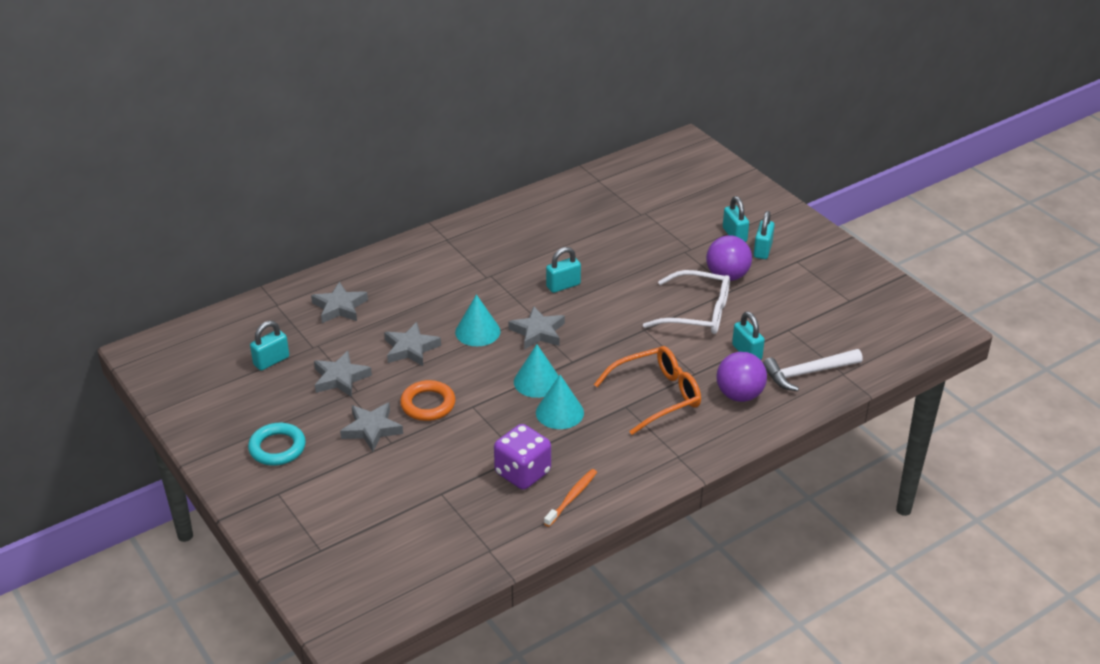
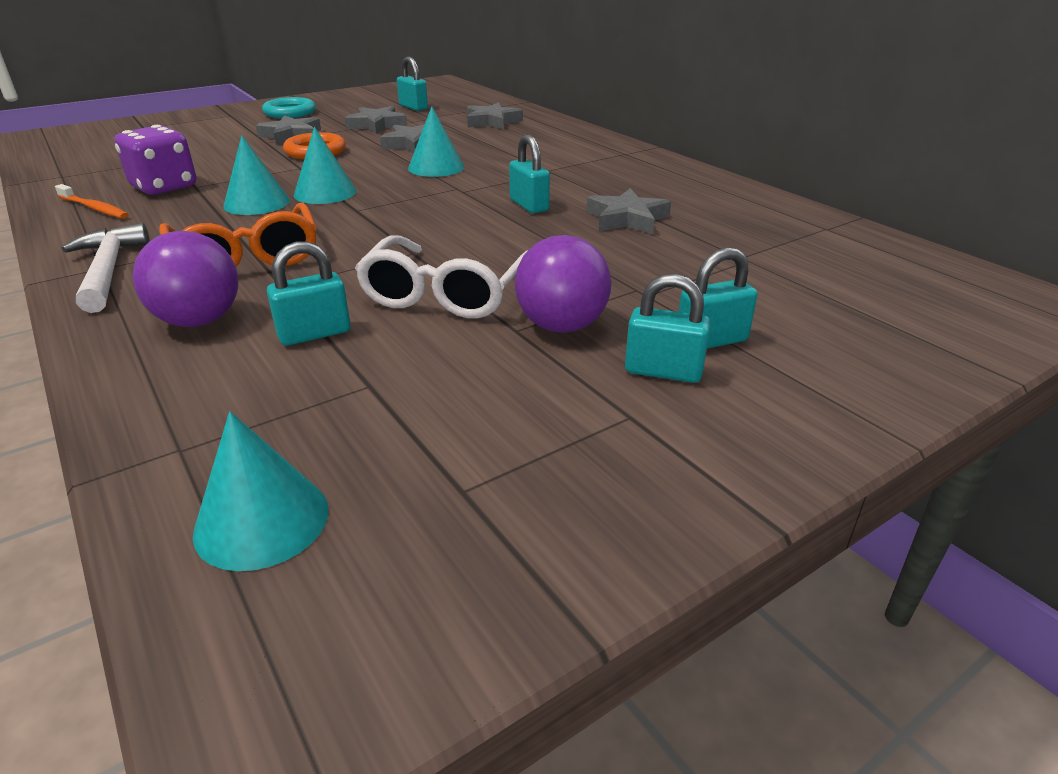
camera: 90 degrees right, 5 degrees down
grey star [509,306,565,350] -> grey star moved to [586,189,671,234]
white hammer [763,349,863,391] -> white hammer moved to [62,223,150,313]
none -> turquoise cone [193,411,329,571]

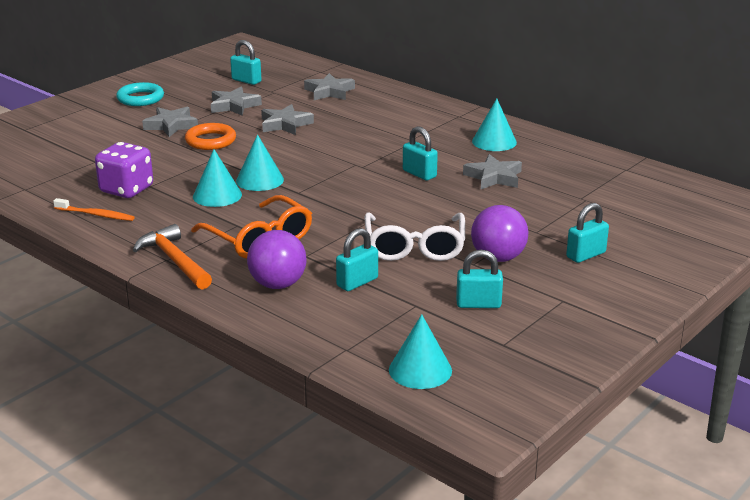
camera: 15 degrees left, 5 degrees down
white hammer [62,223,150,313] -> orange hammer [133,224,212,290]
turquoise cone [408,106,464,177] -> turquoise cone moved to [472,99,517,151]
turquoise padlock [625,274,711,383] -> turquoise padlock moved to [456,250,503,308]

